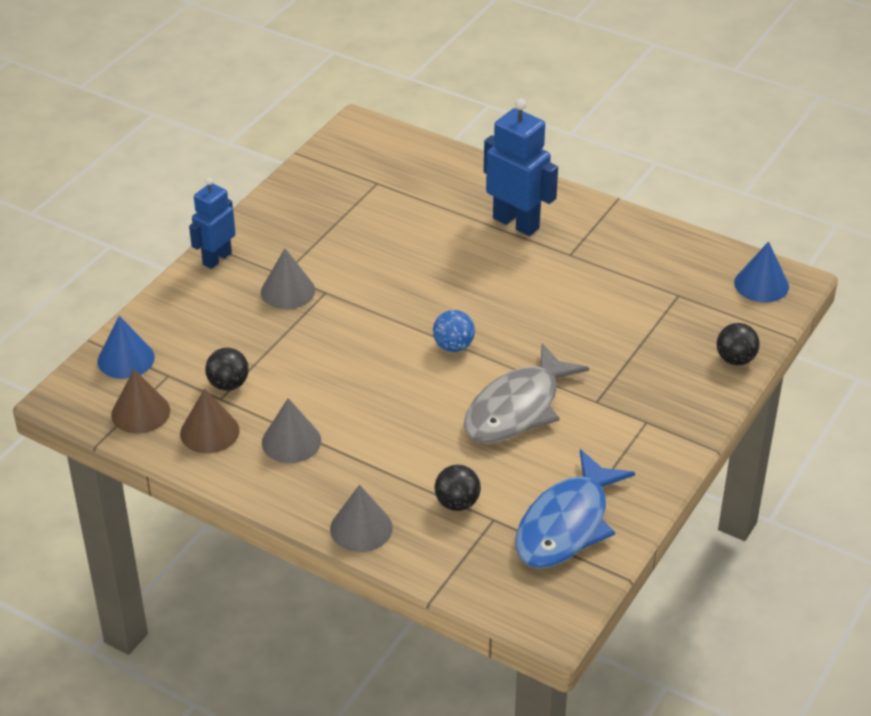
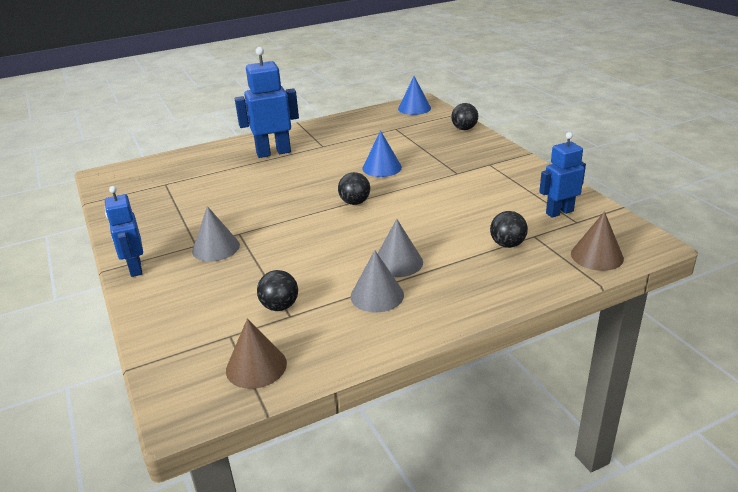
camera: 55 degrees left, 10 degrees down
blue cone [97,316,155,379] -> blue cone moved to [362,130,402,177]
brown cone [180,388,240,453] -> brown cone moved to [571,211,624,271]
grey cone [330,485,393,552] -> grey cone moved to [378,219,423,277]
blue ball [433,310,475,352] -> black ball [338,172,370,205]
grey fish [464,343,589,443] -> none
blue fish [515,449,635,568] -> blue robot [539,132,586,218]

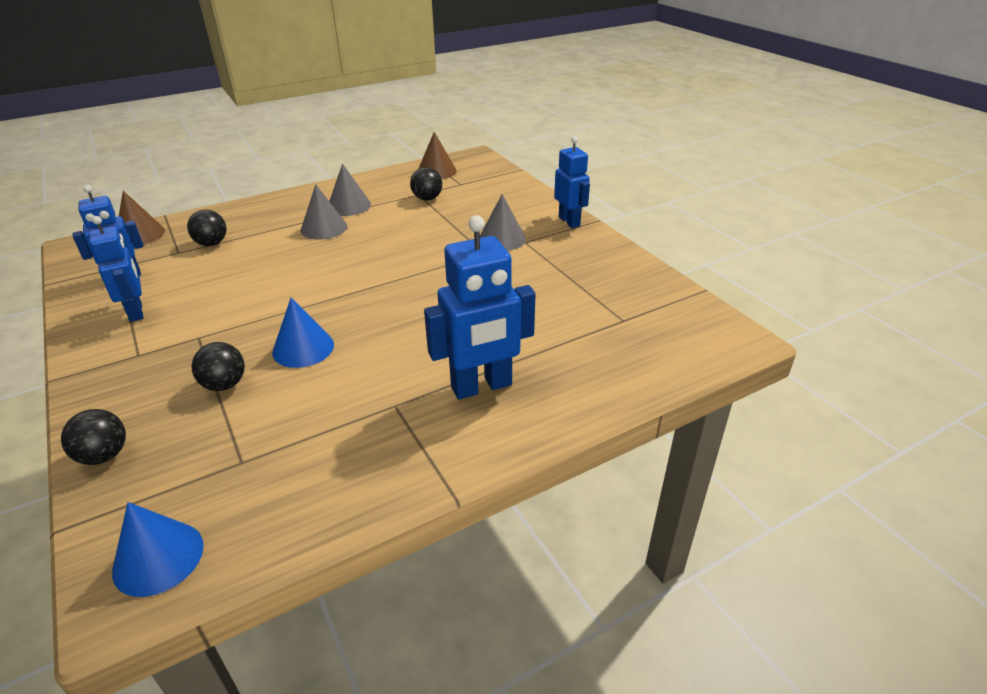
camera: 175 degrees right, 5 degrees up
black ball [338,172,370,205] -> black ball moved to [192,342,245,391]
none -> blue robot [89,216,143,322]

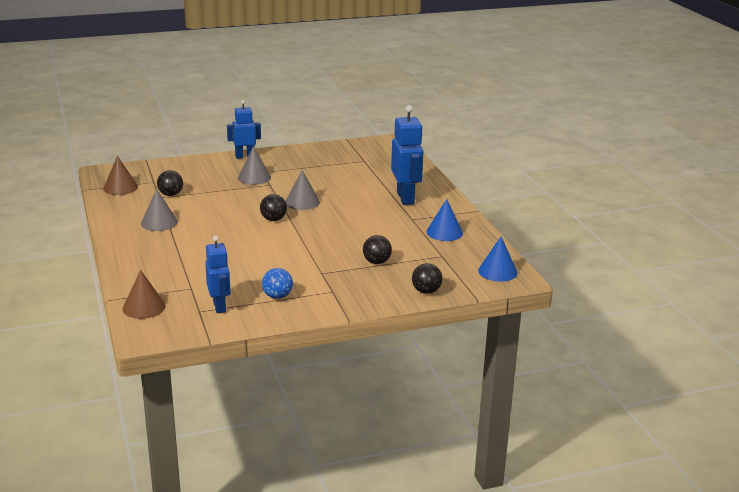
camera: 80 degrees left, 10 degrees down
blue robot [89,216,143,322] -> blue ball [262,268,293,299]
black ball [187,210,227,246] -> black ball moved to [260,194,287,221]
blue cone [272,297,334,368] -> blue cone moved to [426,199,463,241]
grey cone [300,184,347,240] -> grey cone moved to [285,170,320,210]

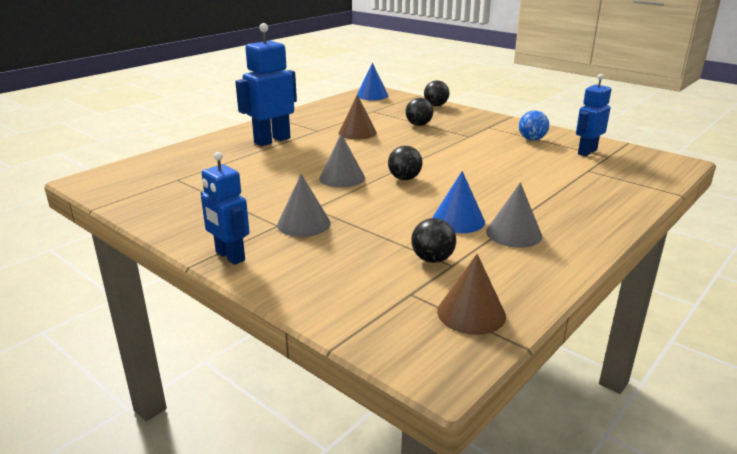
camera: 120 degrees left, 0 degrees up
brown cone [123,270,166,319] -> brown cone moved to [339,95,377,140]
blue cone [426,199,463,241] -> blue cone moved to [432,171,485,233]

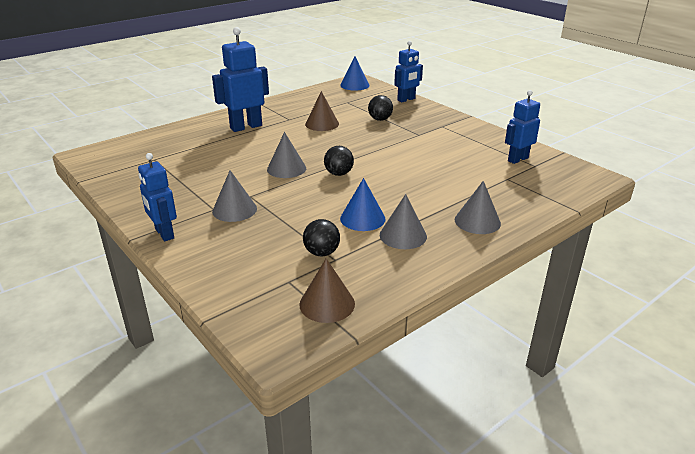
camera: 10 degrees right, 5 degrees up
black ball [424,80,449,106] -> blue robot [394,41,423,102]
blue ball [519,111,549,141] -> none
none -> grey cone [455,181,501,234]

